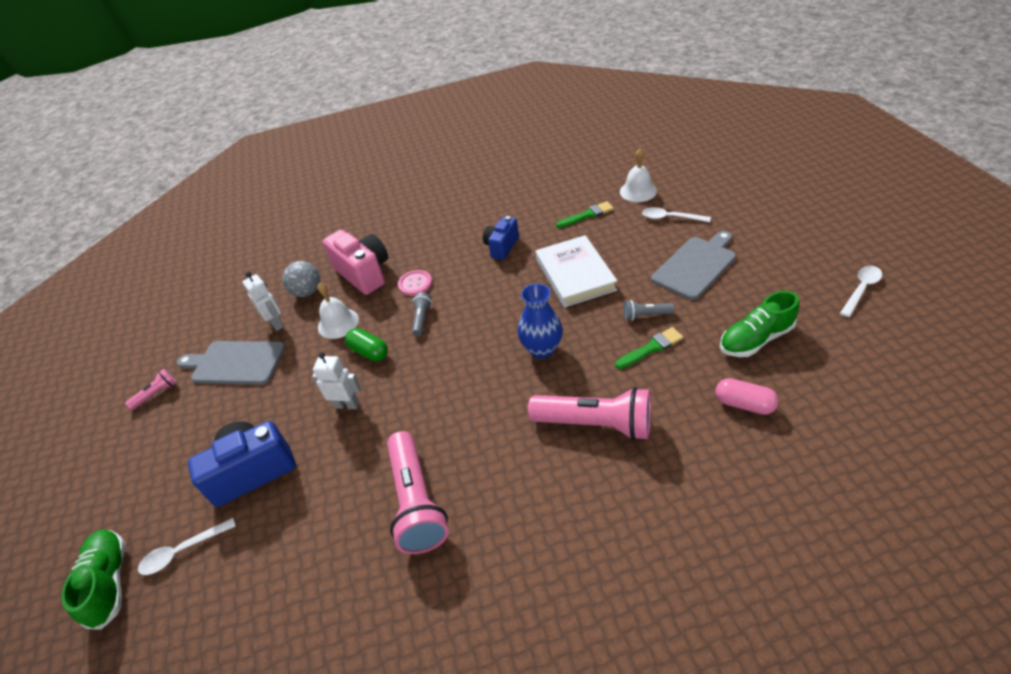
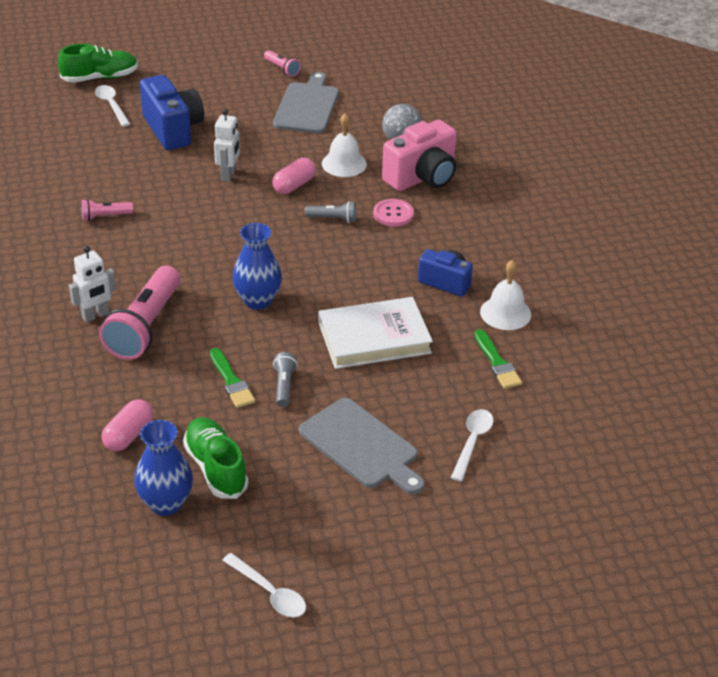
camera: 85 degrees right, 5 degrees down
white robot [243,272,284,331] -> white robot moved to [69,246,116,322]
green capsule [345,328,388,362] -> pink capsule [272,158,316,194]
pink flashlight [387,431,449,554] -> pink flashlight [81,199,133,221], size x0.46
white bell [620,149,657,202] -> white bell moved to [480,260,531,330]
none -> blue vase [134,420,193,516]

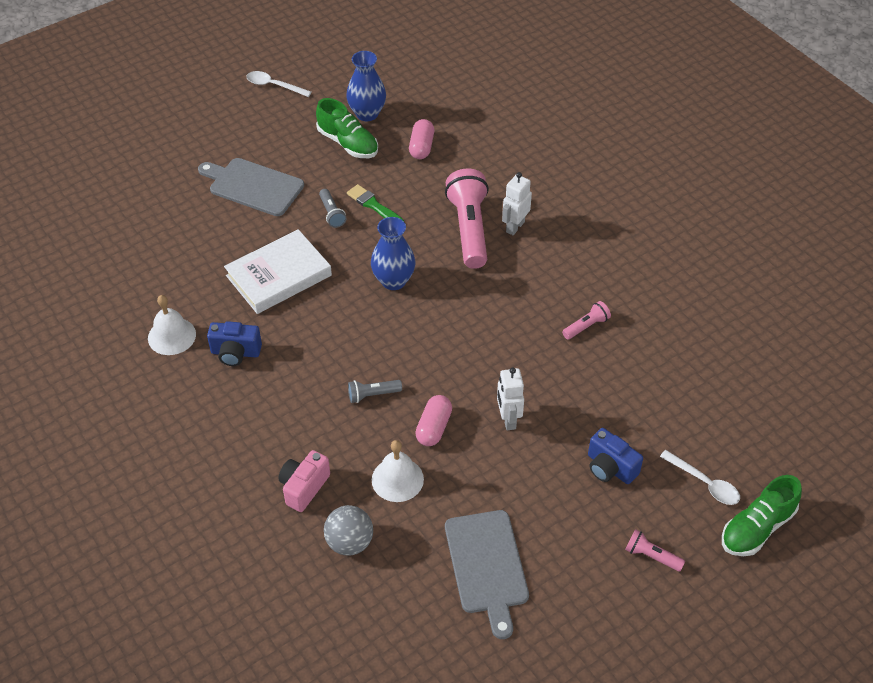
camera: 160 degrees right, 10 degrees up
blue camera [140,75,204,150] -> blue camera [588,428,643,484], size x0.62
pink flashlight [264,50,301,77] -> pink flashlight moved to [625,529,685,572]
pink button [373,199,414,227] -> none
pink camera [382,120,457,191] -> pink camera [278,450,330,512], size x0.62
white spoon [451,409,493,481] -> none
green brush [474,329,522,389] -> none

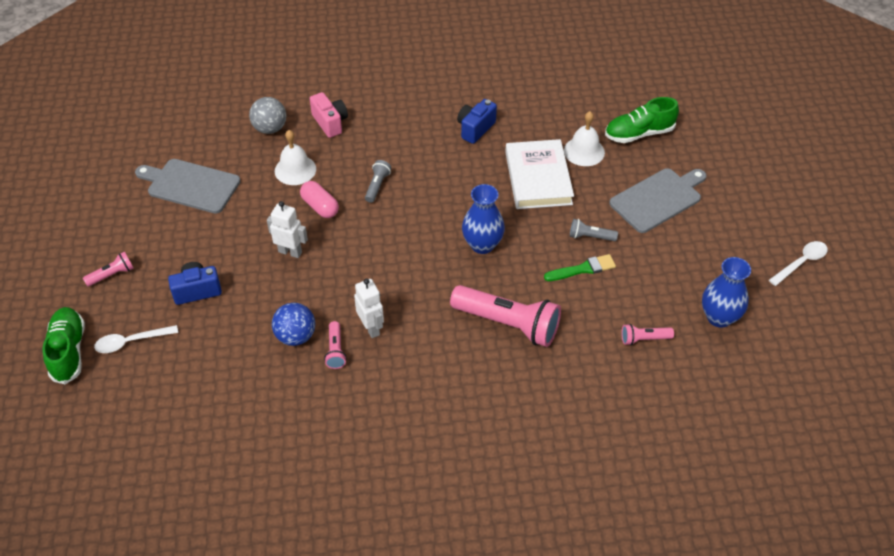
camera: 120 degrees right, 0 degrees up
white bell [148,295,196,355] -> white bell moved to [564,111,605,166]
green shoe [316,98,378,158] -> green shoe moved to [605,97,679,143]
pink capsule [409,119,434,159] -> pink flashlight [621,324,674,345]
white robot [502,172,532,235] -> white robot moved to [354,278,384,338]
none -> blue ball [272,303,315,346]

